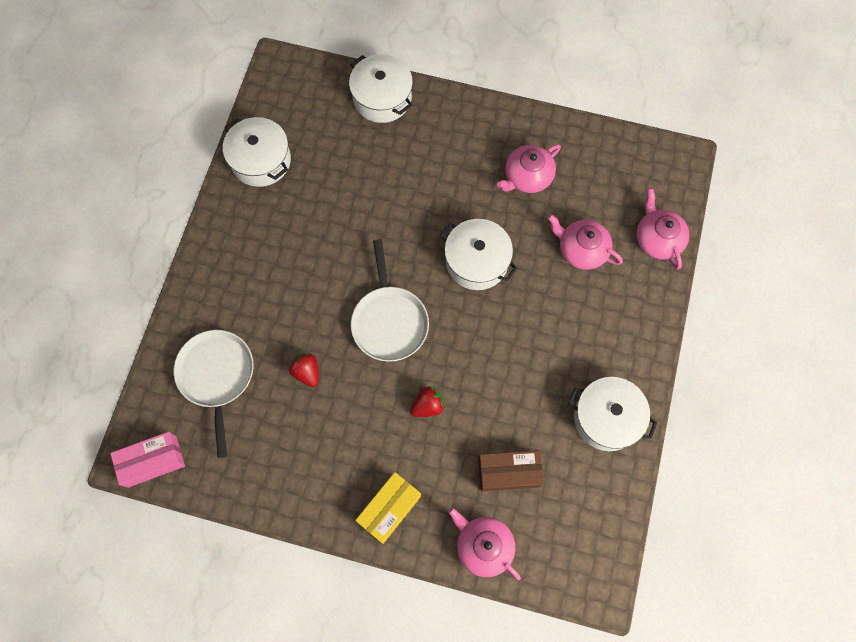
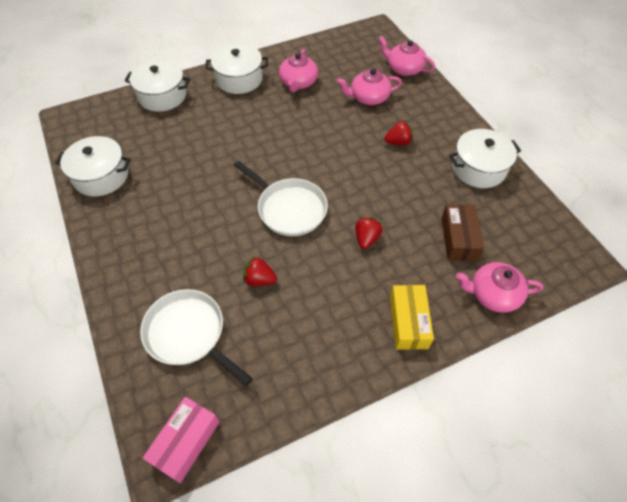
camera: 40 degrees left, 15 degrees down
white pot [440,219,518,290] -> white pot moved to [205,44,268,94]
brown box [478,450,544,491] -> brown box turned 45 degrees counterclockwise [442,204,484,261]
none -> red strawberry [385,121,413,145]

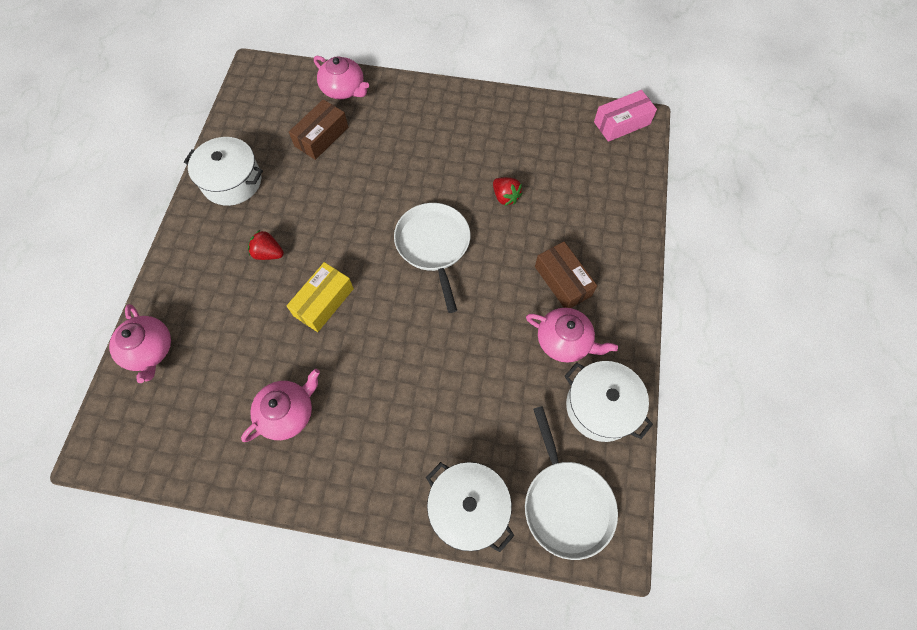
camera: 145 degrees left, 10 degrees up
white pan [140,289,253,386] -> white pan moved to [525,406,618,560]
white pot [205,44,268,94] -> none
pink teapot [337,69,402,105] -> pink teapot moved to [526,308,618,363]
red strawberry [355,217,383,249] -> none
yellow box [390,285,434,350] -> yellow box moved to [287,262,354,332]
none -> brown box [535,242,597,308]

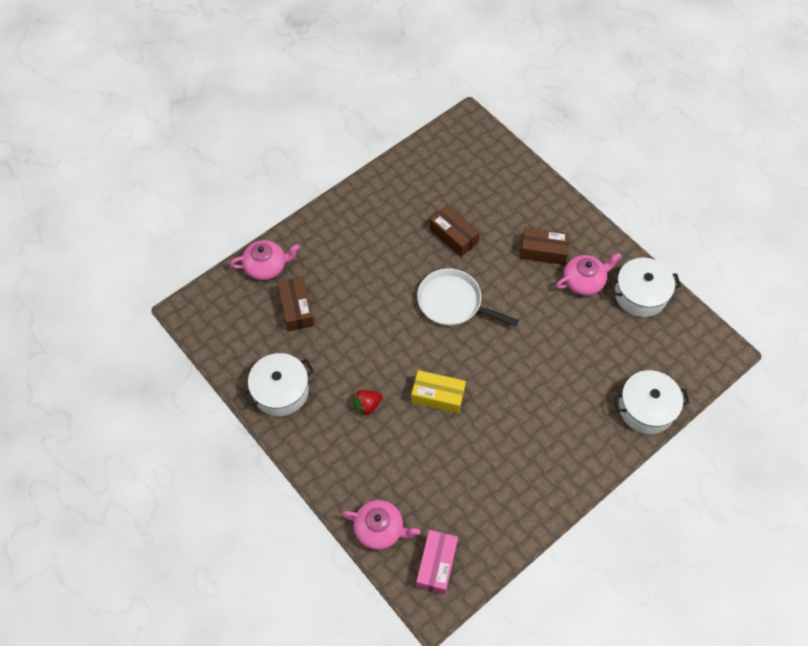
camera: 50 degrees left, 5 degrees down
pink teapot [241,369,320,442] -> none
yellow box [287,262,354,332] -> yellow box turned 60 degrees counterclockwise [411,370,466,414]
red strawberry [493,177,523,206] -> brown box [430,205,480,257]
white pan [525,406,618,560] -> none
pink box [594,90,657,142] -> pink box moved to [416,530,458,594]

